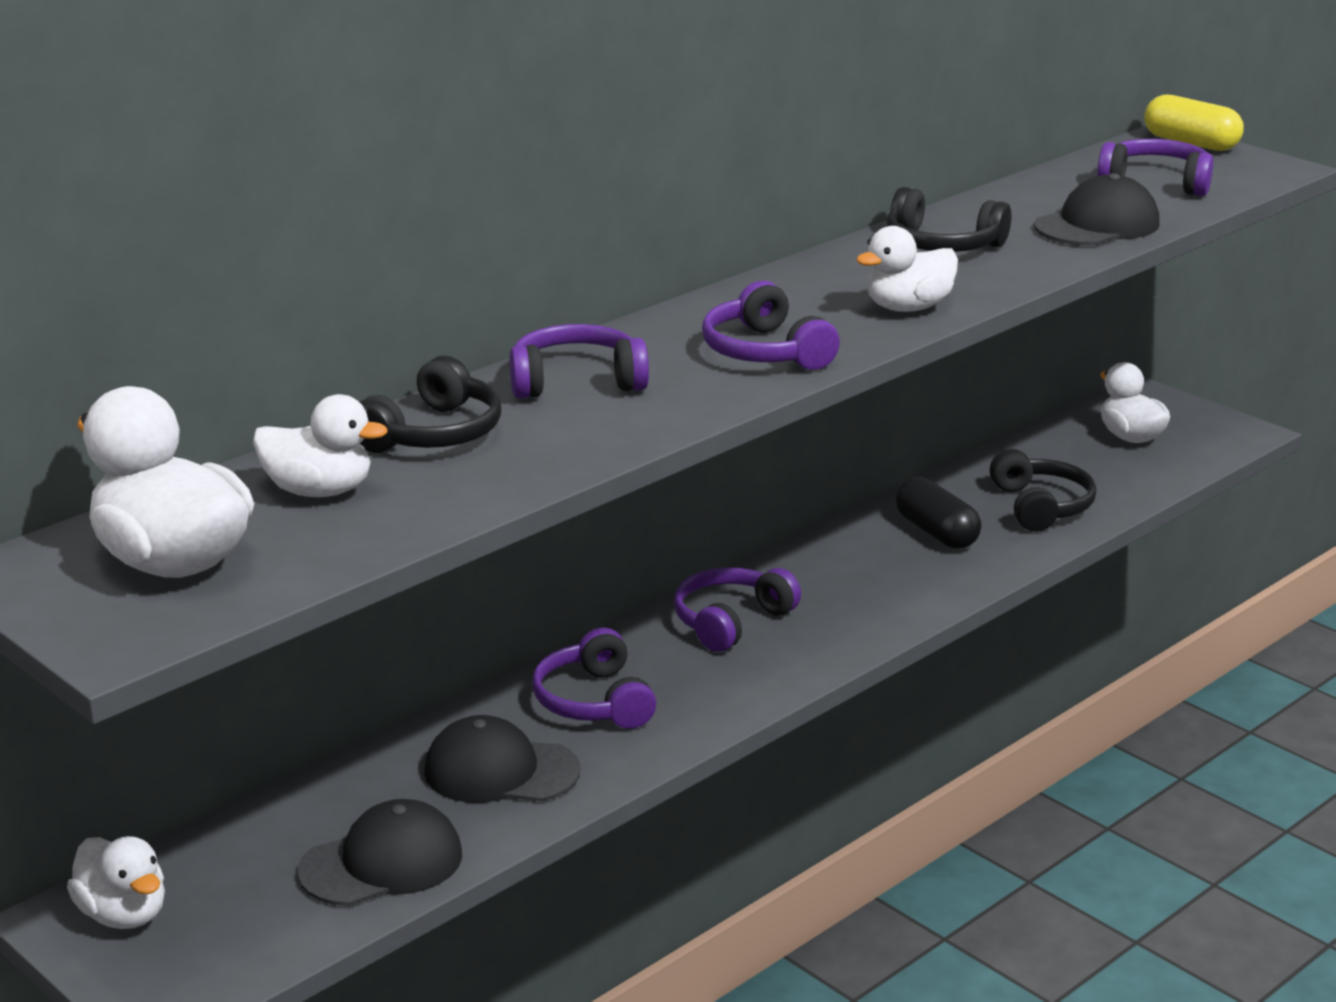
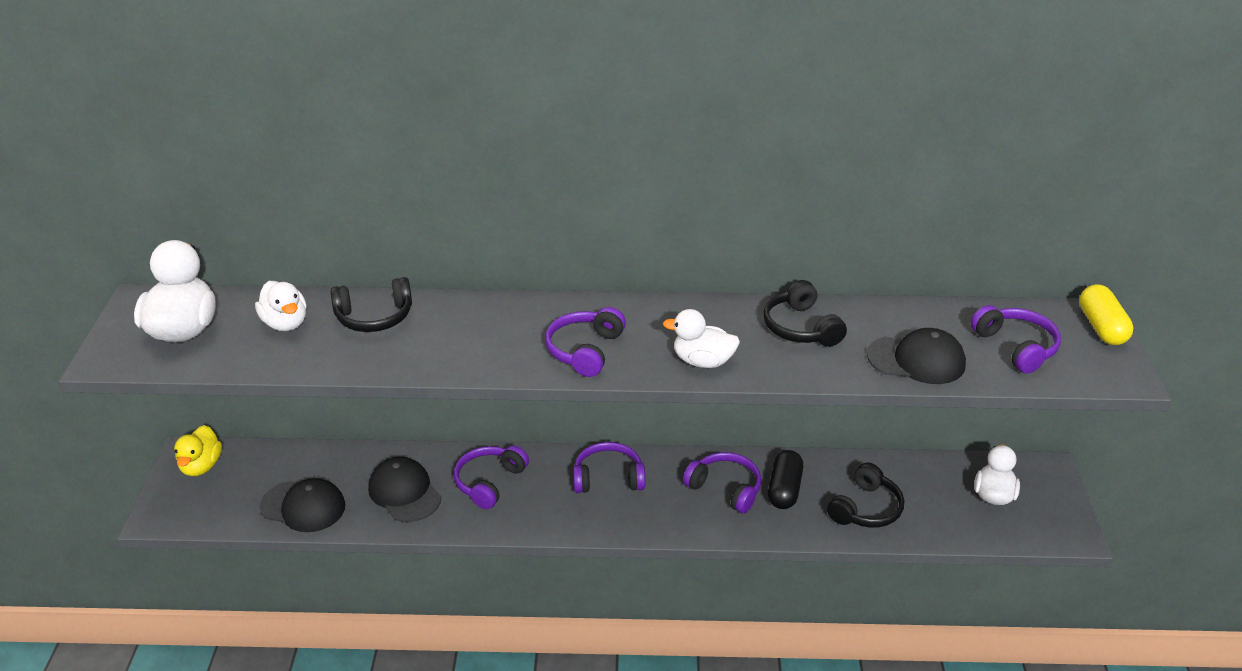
camera: 45 degrees right, 10 degrees up
white duck [67,836,165,929] -> yellow duck [174,425,222,476]
purple headphones [510,324,649,399] -> purple headphones moved to [683,452,761,514]

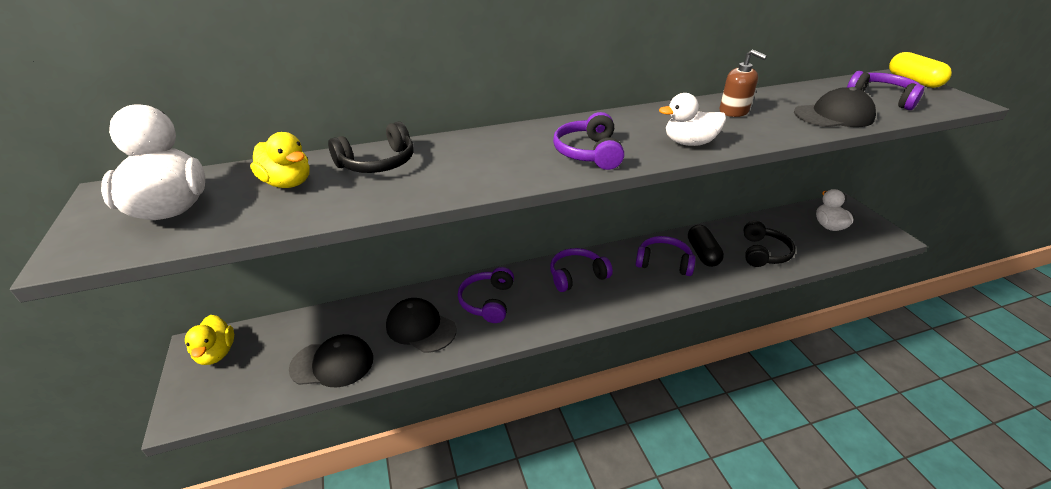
camera: 20 degrees left, 0 degrees up
white duck [255,281,307,331] -> yellow duck [250,132,310,188]
black headphones [764,280,847,347] -> brown soap dispenser [720,49,767,117]

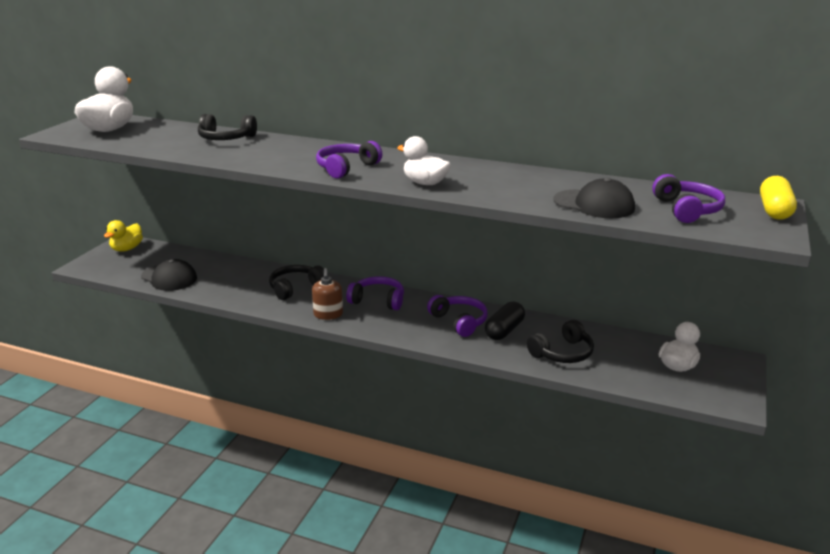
camera: 40 degrees right, 10 degrees down
yellow duck [250,132,310,188] -> none
black cap [386,298,456,353] -> none
purple headphones [458,267,514,323] -> black headphones [269,265,324,300]
brown soap dispenser [720,49,767,117] -> brown soap dispenser moved to [312,268,343,320]

